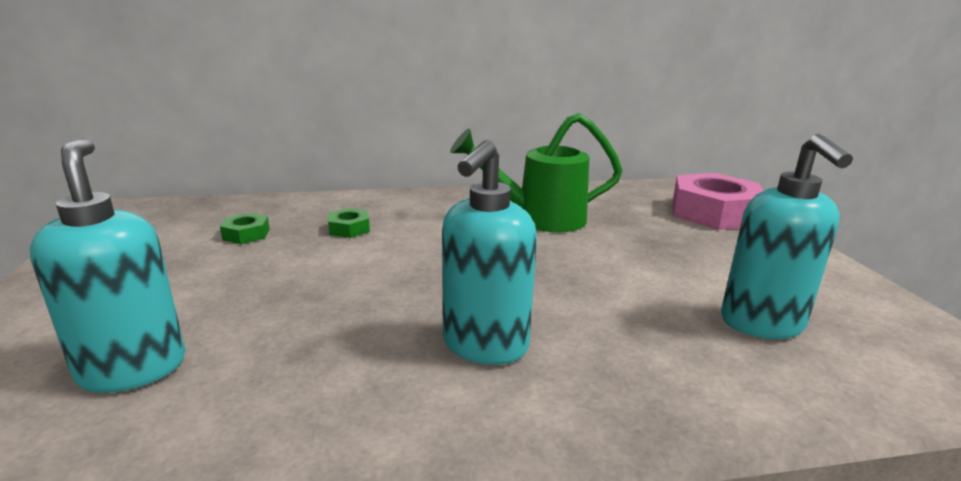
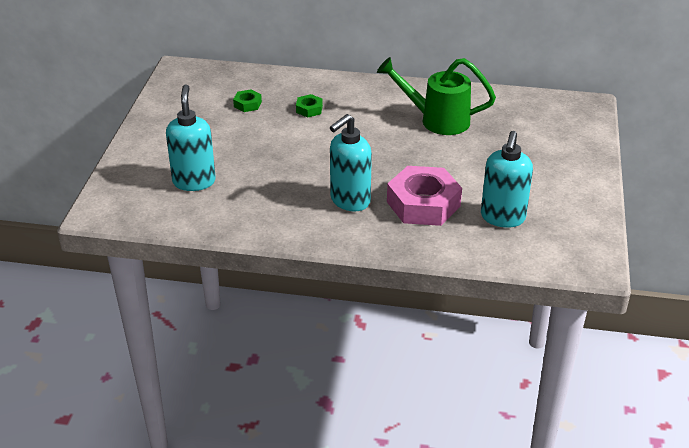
camera: 20 degrees right, 15 degrees up
pink nut [673,173,763,230] -> pink nut moved to [387,166,462,226]

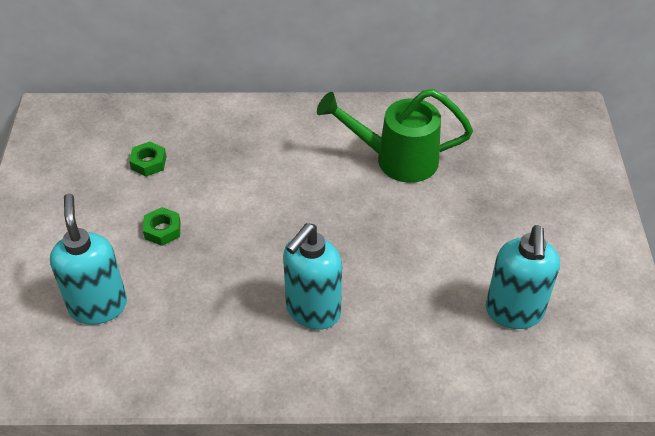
camera: 10 degrees left, 10 degrees up
green nut [296,94,323,118] -> green nut moved to [143,207,180,246]
pink nut [387,166,462,226] -> none

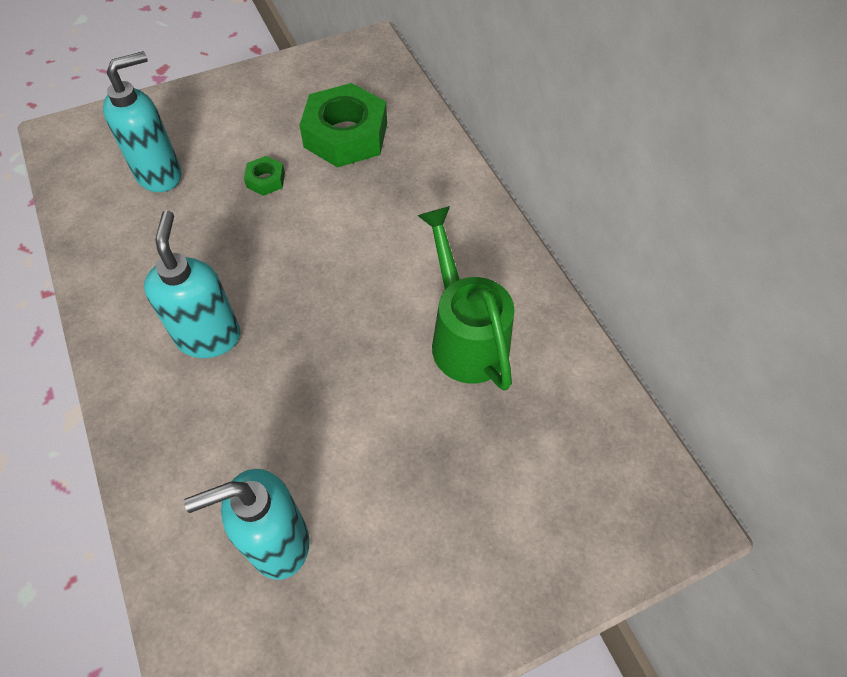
camera: 65 degrees right, 10 degrees up
green nut [129,141,166,177] -> green nut [299,83,387,168], size x2.26
turquoise soap dispenser [283,223,342,330] -> turquoise soap dispenser turned 75 degrees clockwise [144,210,240,358]

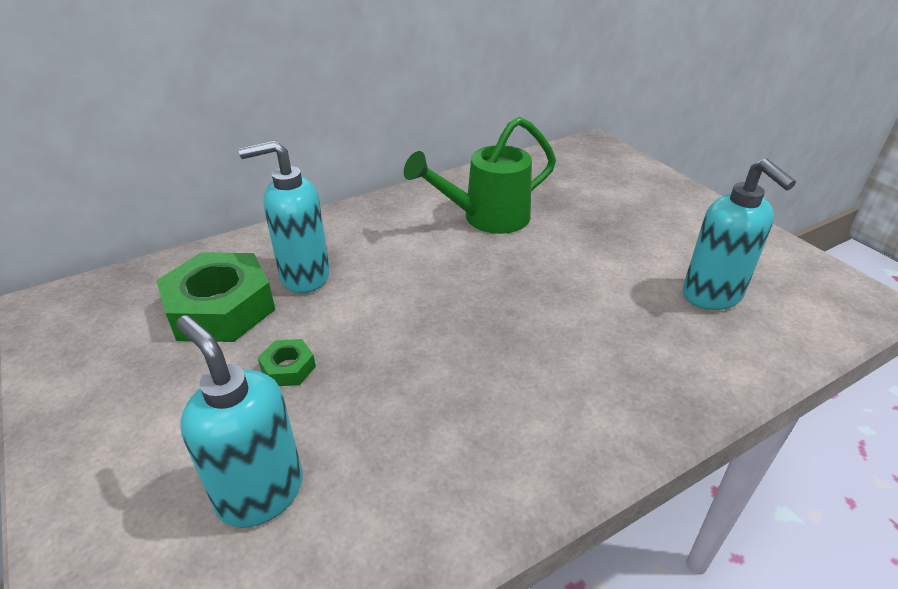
camera: 95 degrees left, 20 degrees down
turquoise soap dispenser [144,210,240,358] -> turquoise soap dispenser moved to [239,140,330,293]

